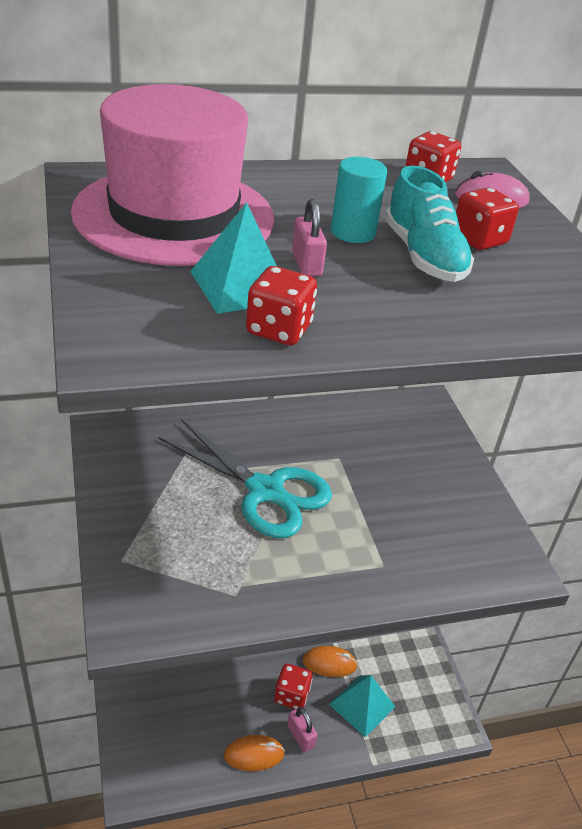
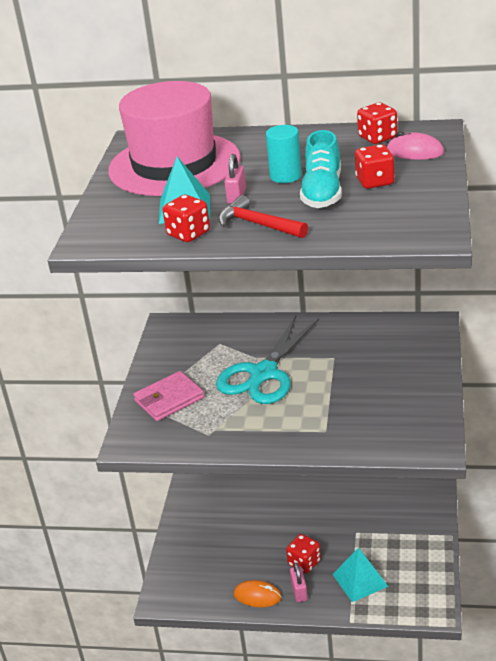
camera: 30 degrees right, 5 degrees down
turquoise scissors [158,419,332,538] -> turquoise scissors turned 60 degrees clockwise [216,316,319,404]
orange mouse [303,646,358,677] -> none
none -> pink wallet [133,371,204,421]
none -> red hammer [218,195,308,238]

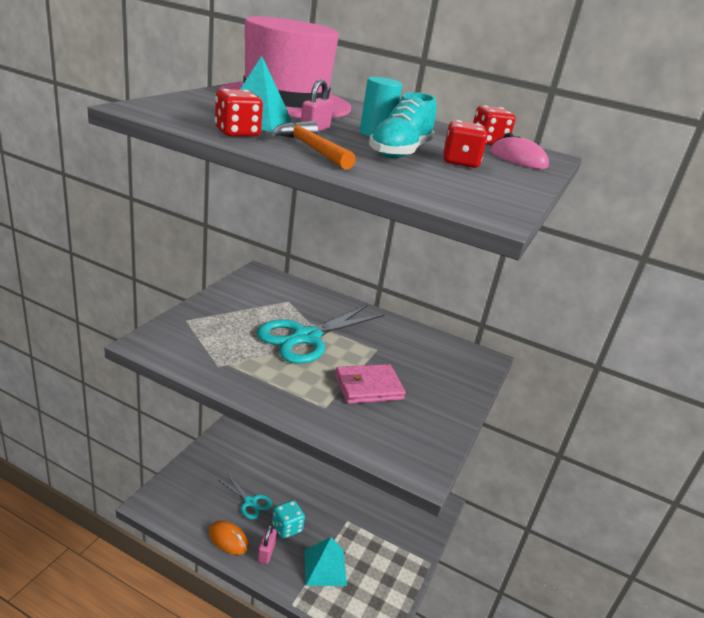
camera: 10 degrees right, 5 degrees down
pink wallet [133,371,204,421] -> pink wallet moved to [335,364,406,404]
red hammer [218,195,308,238] -> orange hammer [271,121,356,170]
red dice [286,534,321,574] -> turquoise dice [272,500,305,539]
none -> turquoise scissors [218,474,272,519]

